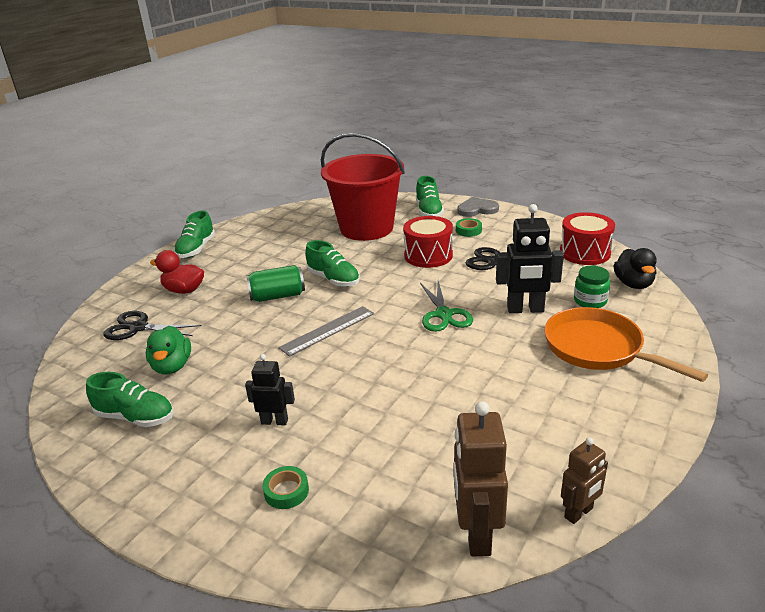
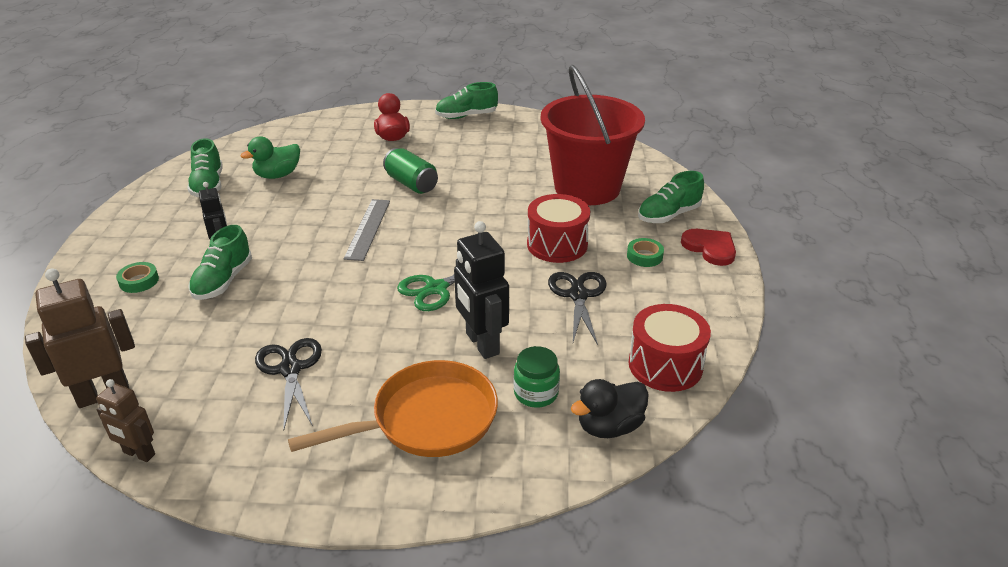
camera: 60 degrees right, 5 degrees up
black scissors [103,311,202,340] -> black scissors moved to [255,338,322,431]
grey ruler [279,306,374,357] -> grey ruler turned 75 degrees clockwise [344,199,390,261]
green shoe [305,240,360,287] -> green shoe moved to [188,225,252,300]
grey heart [457,197,499,217] -> red heart [681,229,736,266]
orange pan [544,307,708,382] -> orange pan turned 45 degrees clockwise [288,360,498,457]

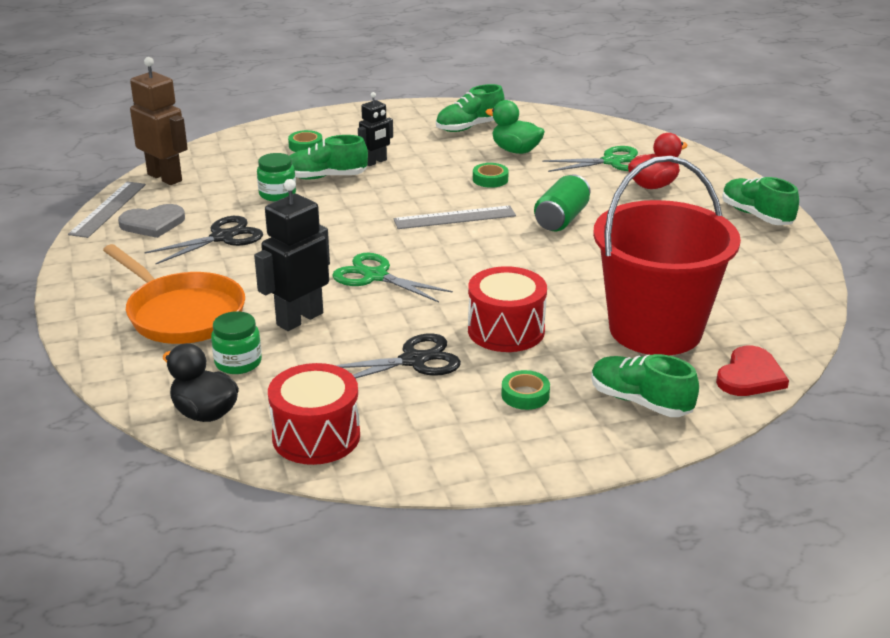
camera: 70 degrees right, 5 degrees down
brown robot [96,379,155,462] -> grey ruler [68,181,146,238]
red heart [681,229,736,266] -> red heart moved to [716,346,789,396]
none -> grey heart [118,204,185,238]
none -> green jar [257,153,296,201]
none -> green tape [473,163,509,188]
none -> green scissors [542,146,638,172]

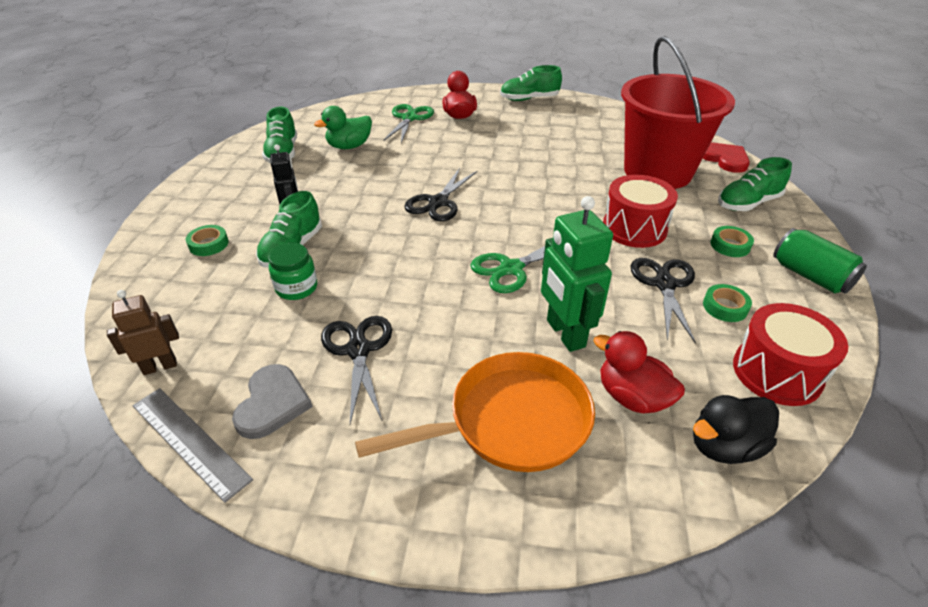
camera: 65 degrees left, 10 degrees up
brown robot [130,57,188,185] -> brown robot [107,290,179,375], size x0.60
green jar [211,311,262,374] -> red duck [593,331,685,413]
black robot [254,179,330,331] -> green robot [541,196,613,352]
grey ruler [393,205,516,229] -> black scissors [404,168,477,221]
green tape [473,163,509,188] -> green tape moved to [703,284,752,322]
green can [534,174,590,231] -> green can moved to [773,228,867,293]

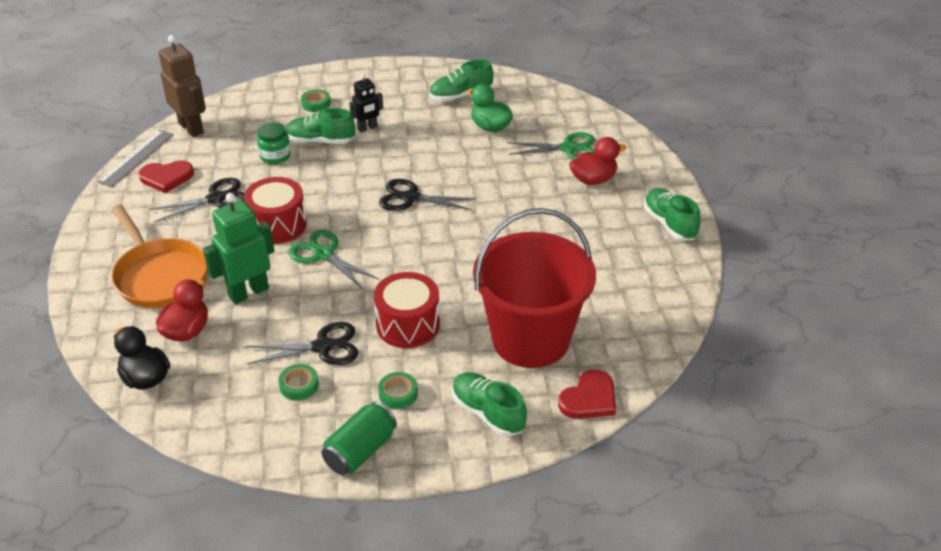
camera: 75 degrees right, 0 degrees up
brown robot [107,290,179,375] -> brown robot [159,35,206,137], size x1.66
grey heart [232,364,313,439] -> red heart [138,160,194,193]
red drum [733,303,848,406] -> red drum moved to [244,177,307,244]

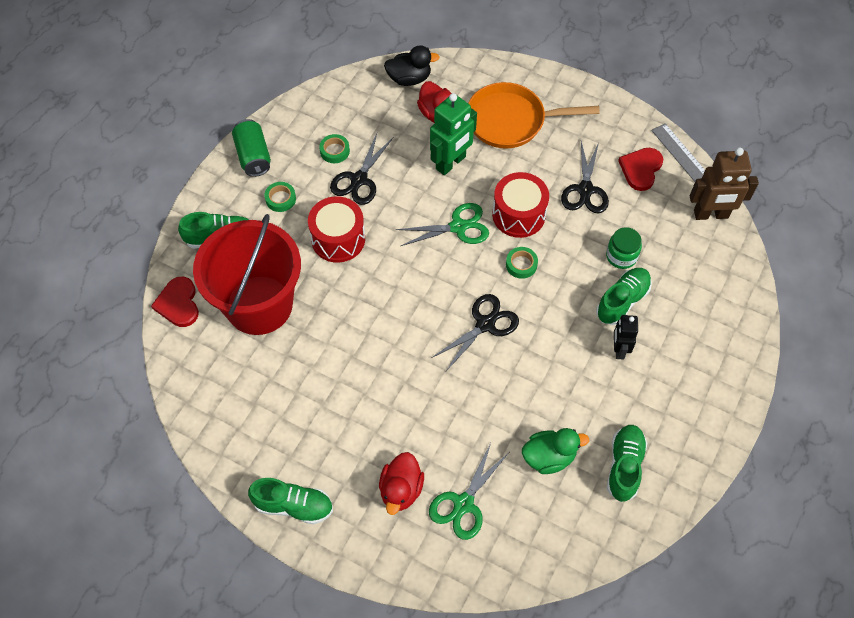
camera: 125 degrees right, 20 degrees up
green robot [203,193,275,304] -> green robot turned 45 degrees clockwise [430,93,477,175]
green tape [301,89,331,112] -> green tape moved to [506,247,538,279]

